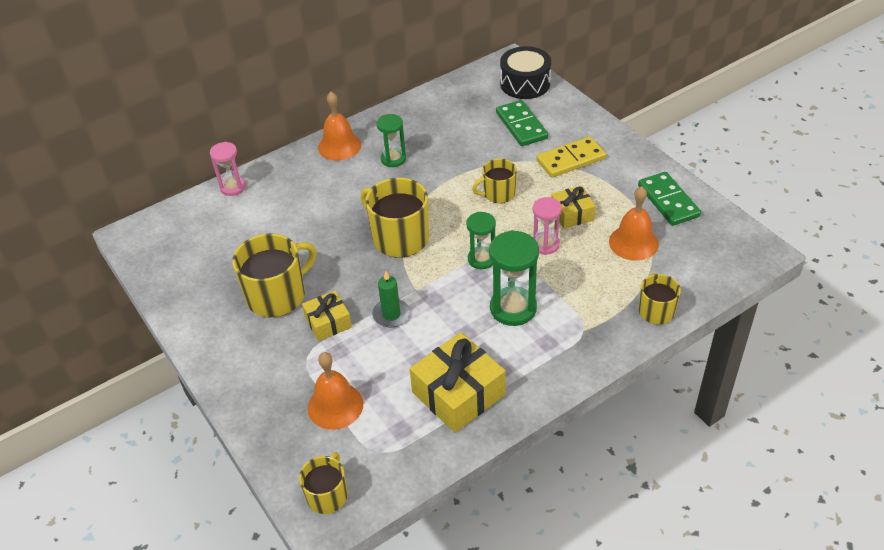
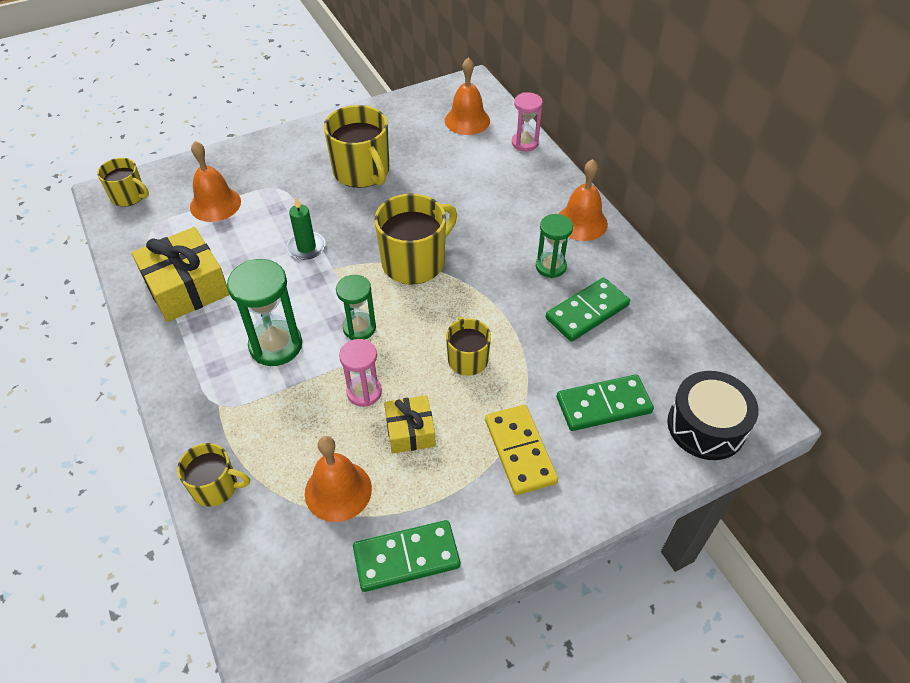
camera: 95 degrees right, 5 degrees up
yellow gift [302,290,352,341] -> none
none -> orange bell [445,58,490,135]
none -> green domino [546,278,630,342]

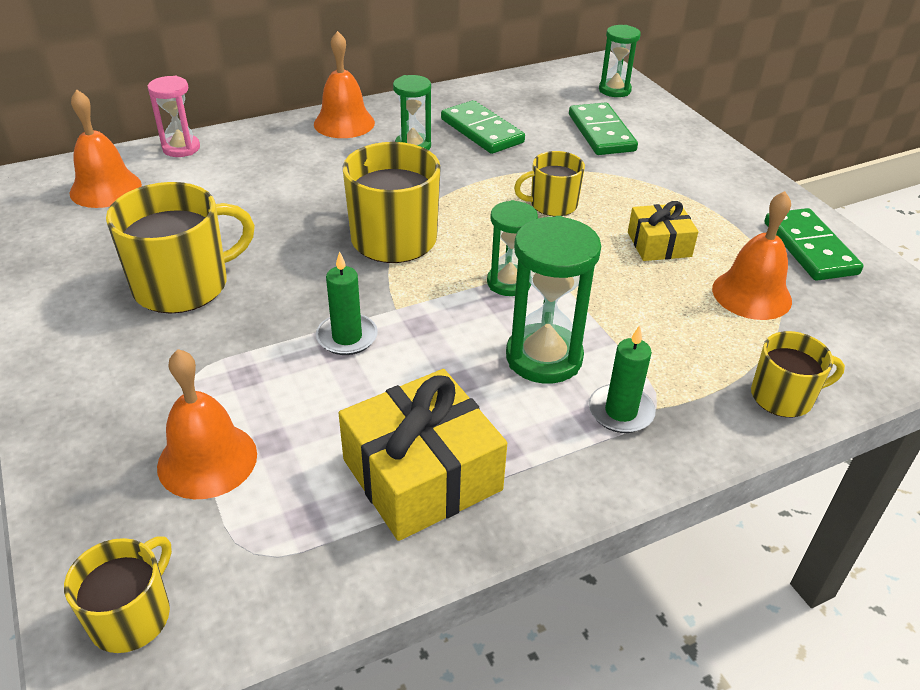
camera: 90 degrees left, 10 degrees down
yellow mug [177,443,250,507] -> yellow mug turned 75 degrees clockwise [751,331,845,417]
pink hourglass [339,339,382,407] -> none
yellow domino [485,405,558,495] -> none
black drum [667,371,759,460] -> green hourglass [599,25,641,97]
none -> green candle [589,325,656,433]

